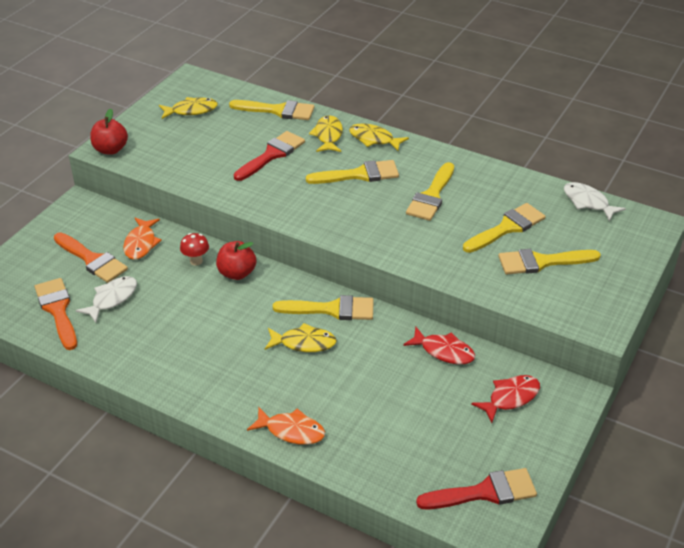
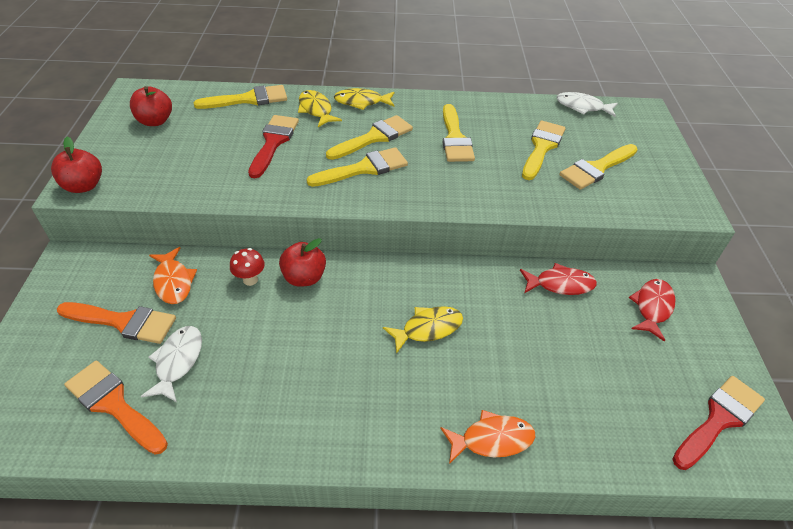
camera: 30 degrees left, 5 degrees up
yellow fish [159,97,218,119] -> red apple [130,86,172,126]
yellow brush [273,295,374,320] -> yellow brush moved to [306,147,408,187]

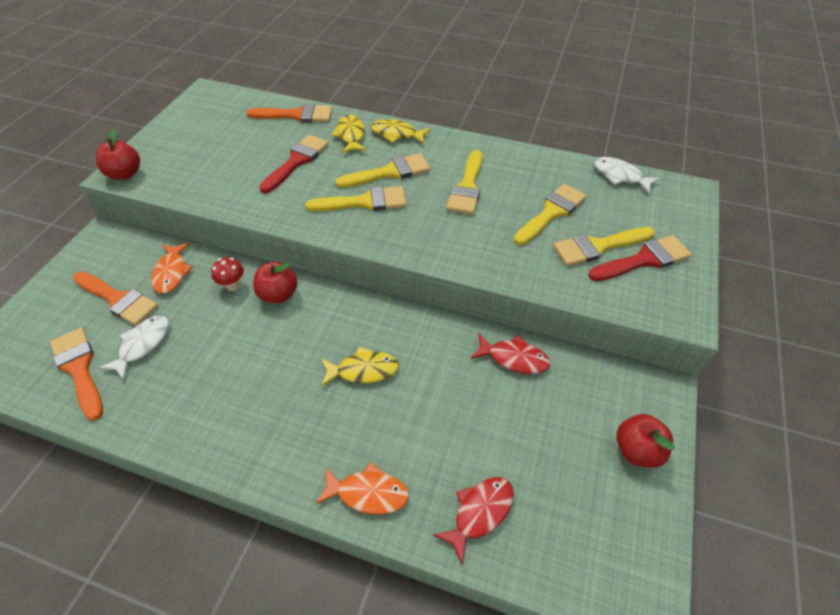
camera: 20 degrees right, 5 degrees up
red apple [130,86,172,126] -> red apple moved to [616,414,675,468]
yellow brush [194,85,287,109] -> orange brush [246,104,332,123]
red fish [629,279,675,342] -> red fish moved to [434,477,514,565]
red brush [672,376,765,470] -> red brush moved to [589,235,692,281]

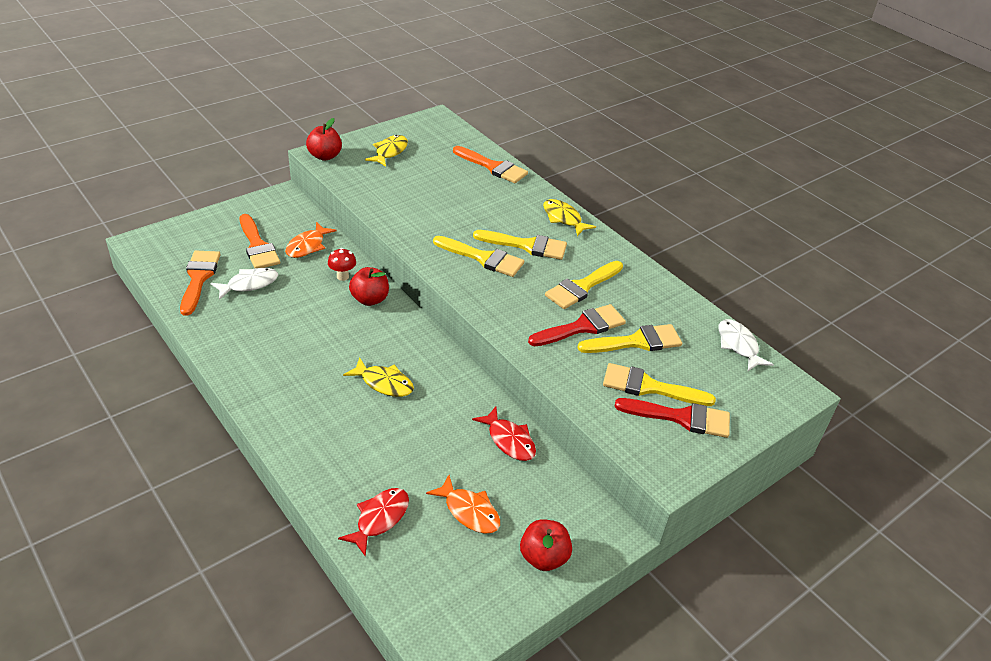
camera: 30 degrees right, 10 degrees down
red brush [259,135,329,193] -> red brush moved to [528,304,626,346]
orange fish [316,462,409,514] -> orange fish moved to [426,475,500,534]
yellow fish [331,115,367,153] -> yellow fish moved to [365,135,408,167]
red fish [434,477,514,565] -> red fish turned 45 degrees counterclockwise [338,488,409,556]

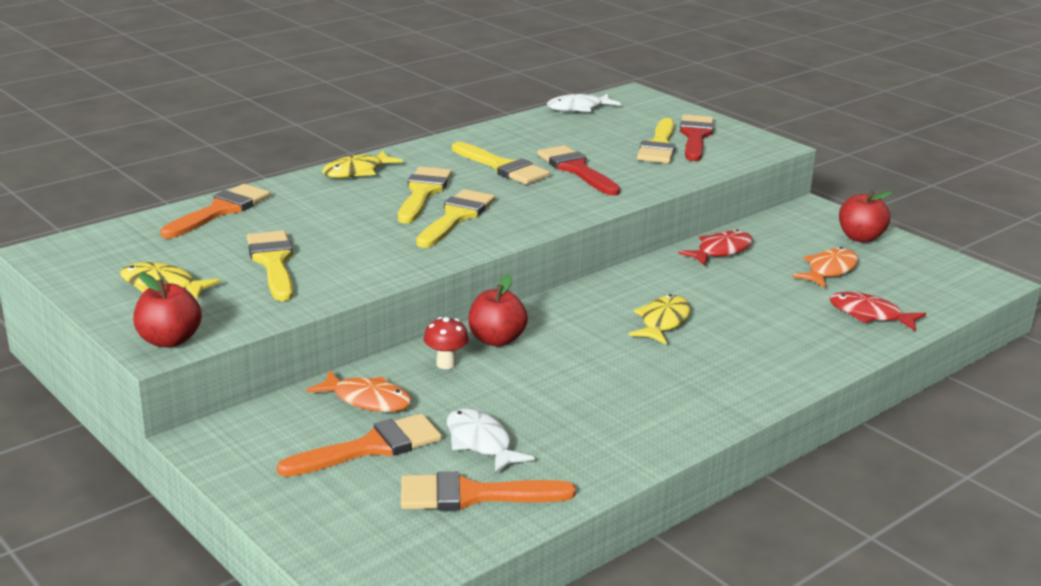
camera: 90 degrees left, 15 degrees down
yellow brush [577,324,682,353] -> yellow brush moved to [247,231,293,301]

